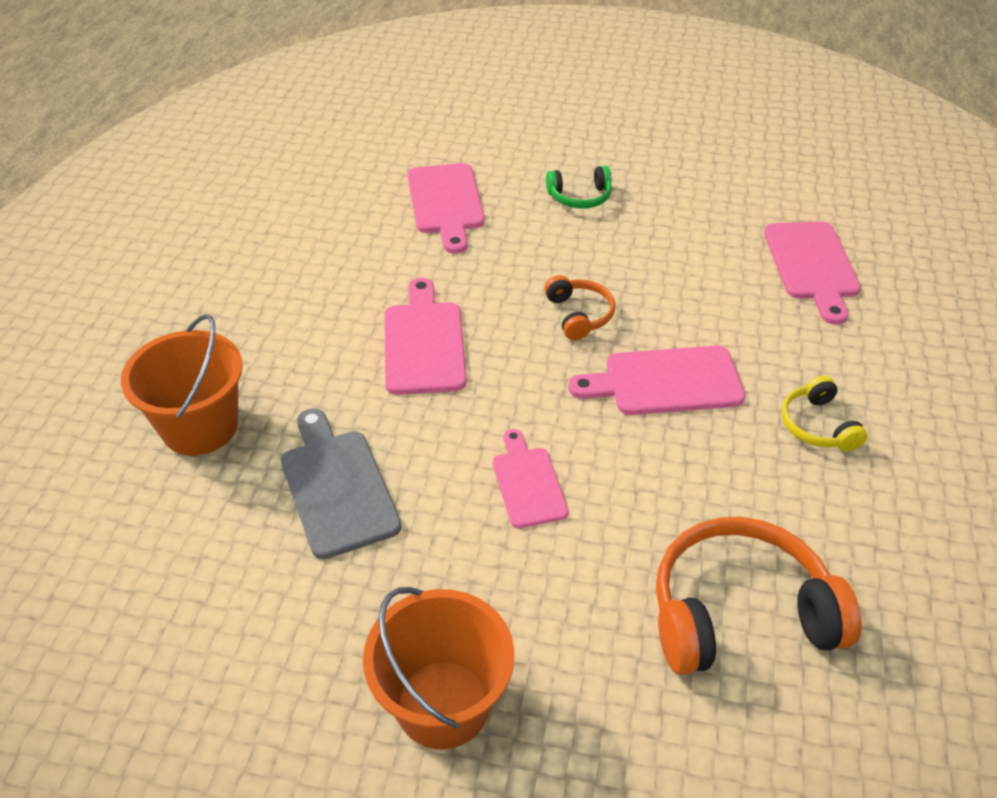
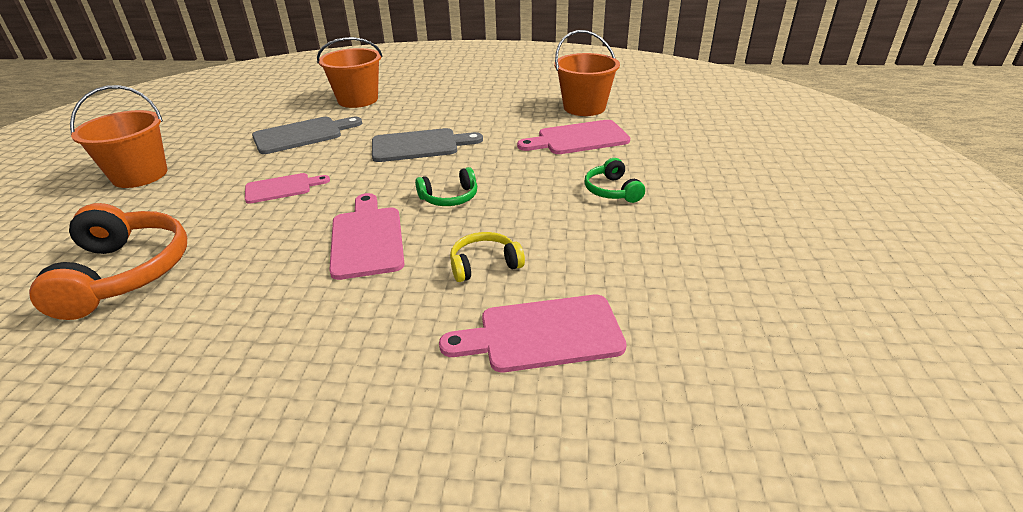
camera: 85 degrees right, 10 degrees down
pink cutting board [384,278,467,395] -> grey cutting board [372,128,483,162]
orange headphones [544,275,615,340] -> green headphones [415,167,477,206]
yellow headphones [781,375,868,452] -> yellow headphones moved to [450,232,525,282]
none -> orange bucket [554,30,620,116]

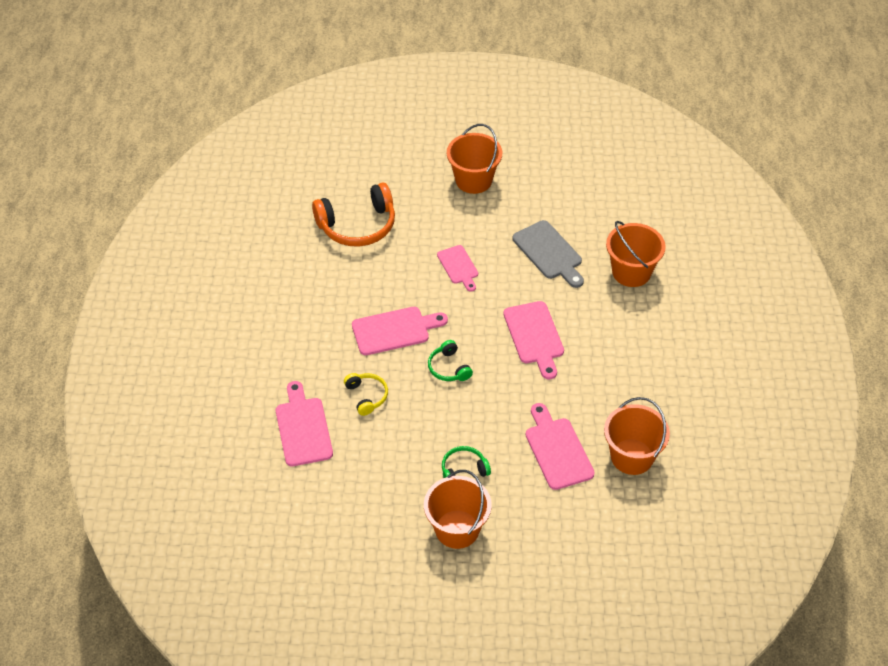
camera: 85 degrees right, 15 degrees up
grey cutting board [372,128,483,162] -> pink cutting board [503,301,564,379]
none -> orange bucket [424,470,492,549]

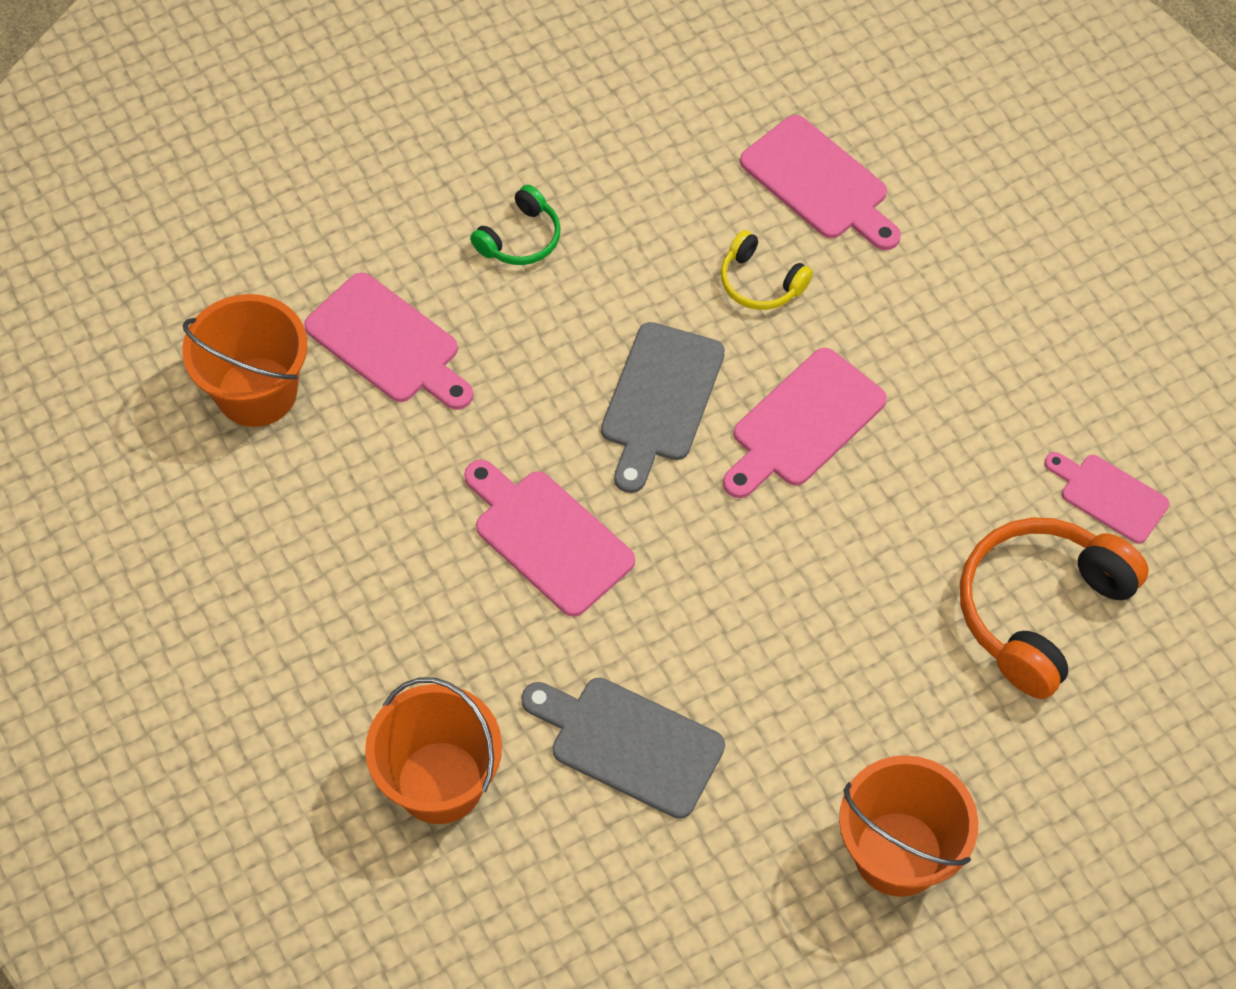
camera: 150 degrees right, 10 degrees up
orange bucket [424,470,492,549] -> none
green headphones [428,340,473,381] -> grey cutting board [601,322,725,493]
pink cutting board [437,245,478,291] -> pink cutting board moved to [1044,452,1169,543]

